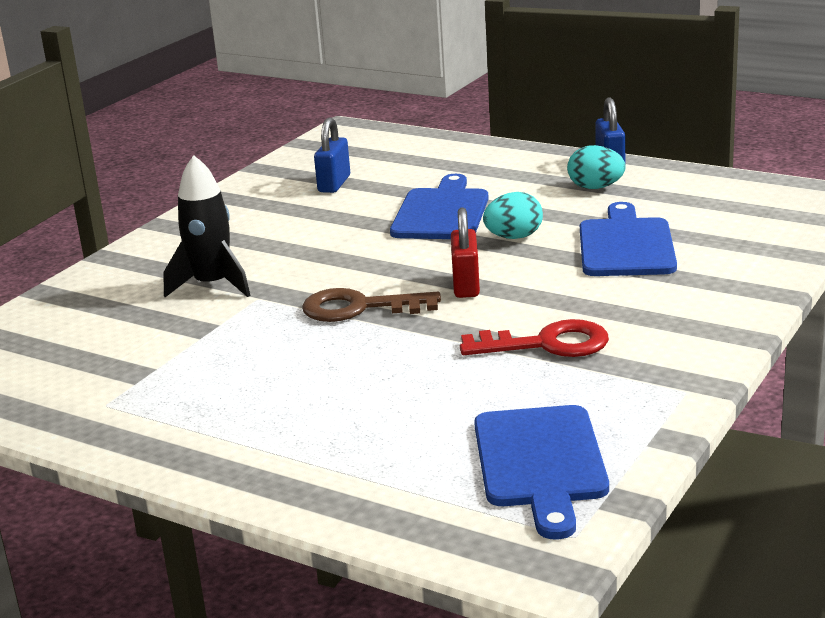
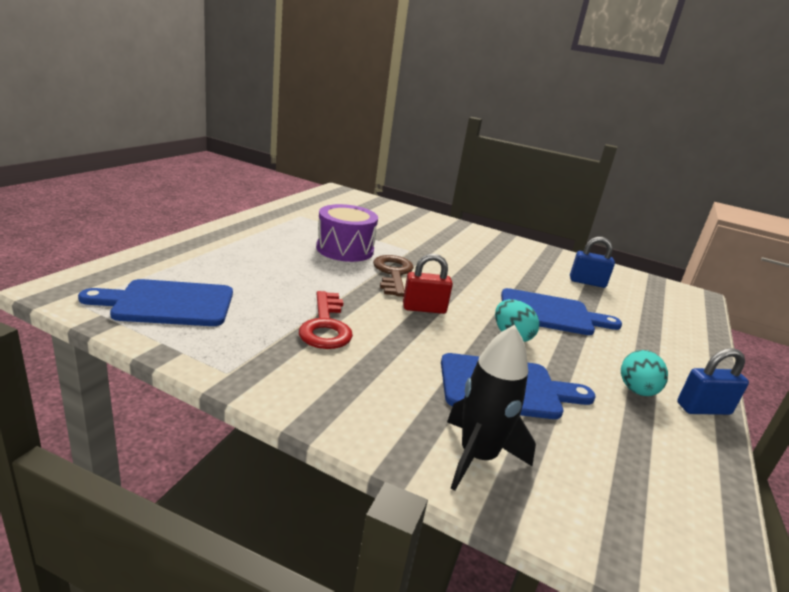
camera: 80 degrees right, 0 degrees up
black rocket [163,155,251,297] -> black rocket moved to [447,325,536,491]
none -> purple drum [316,204,378,262]

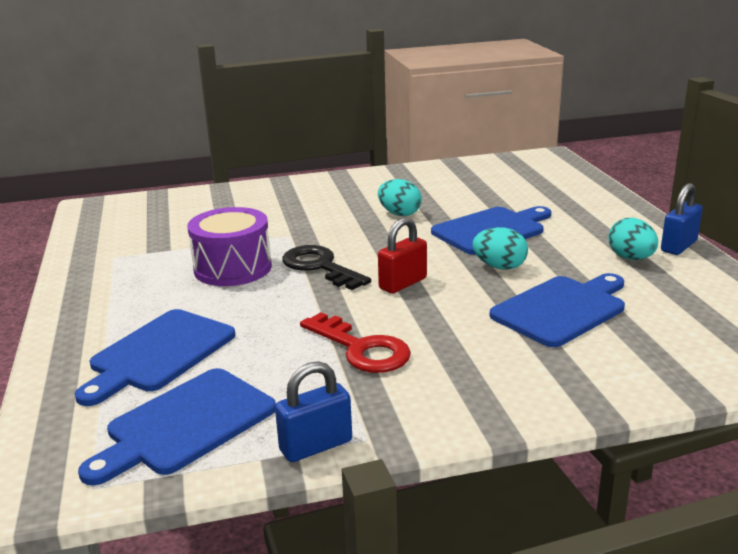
camera: 35 degrees left, 0 degrees up
brown key [373,255,414,297] -> black key [282,245,371,290]
black rocket [447,325,536,491] -> none
blue padlock [570,237,615,288] -> blue padlock moved to [275,361,352,462]
none -> blue cutting board [75,309,235,406]
none -> turquoise egg [378,179,422,216]

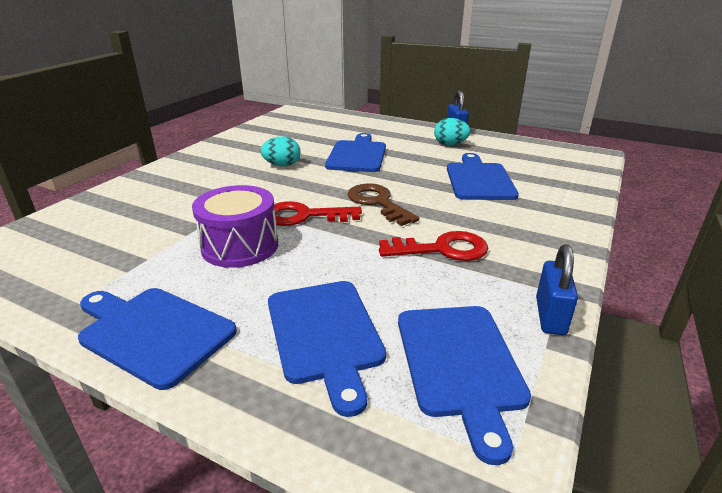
camera: 50 degrees left, 5 degrees up
black key [282,245,371,290] -> red key [272,201,362,226]
red padlock [378,217,427,294] -> brown key [348,183,419,226]
turquoise egg [472,227,528,270] -> none
none -> blue cutting board [78,288,237,390]

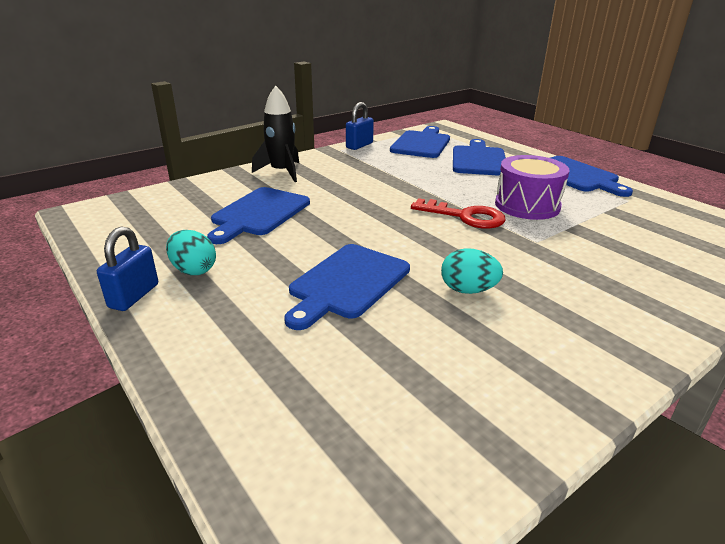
camera: 155 degrees left, 0 degrees up
brown key [348,183,419,226] -> none
red key [379,231,488,261] -> none
none -> black rocket [252,86,299,182]

